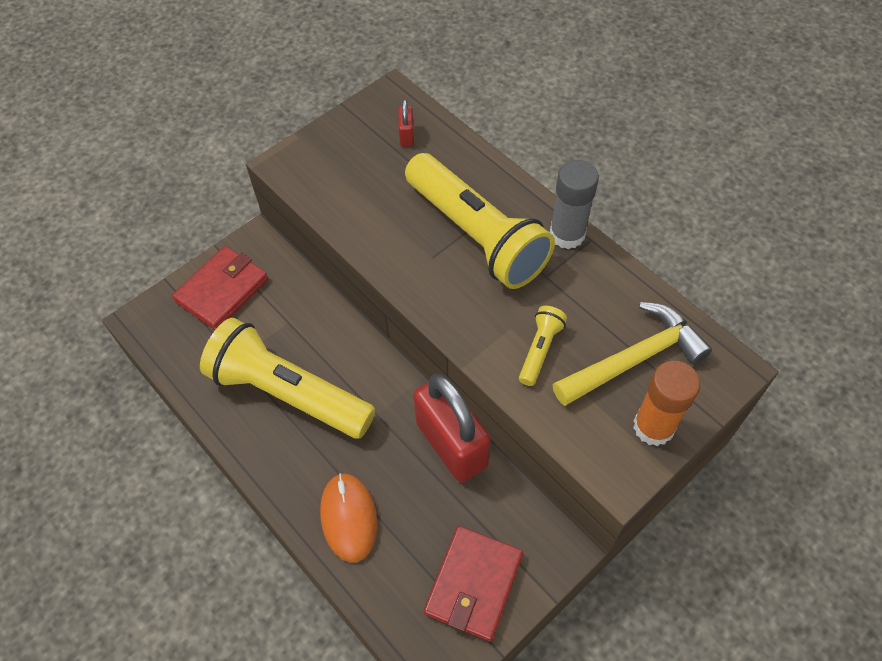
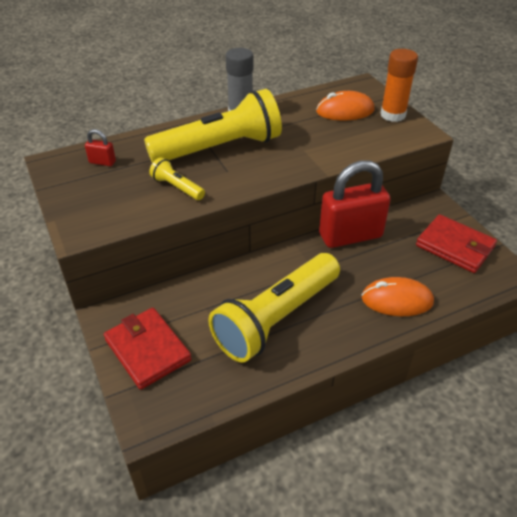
camera: 75 degrees left, 15 degrees down
yellow flashlight [519,306,567,386] -> yellow flashlight moved to [149,157,205,200]
yellow hammer [552,302,712,406] -> orange mouse [316,91,375,121]

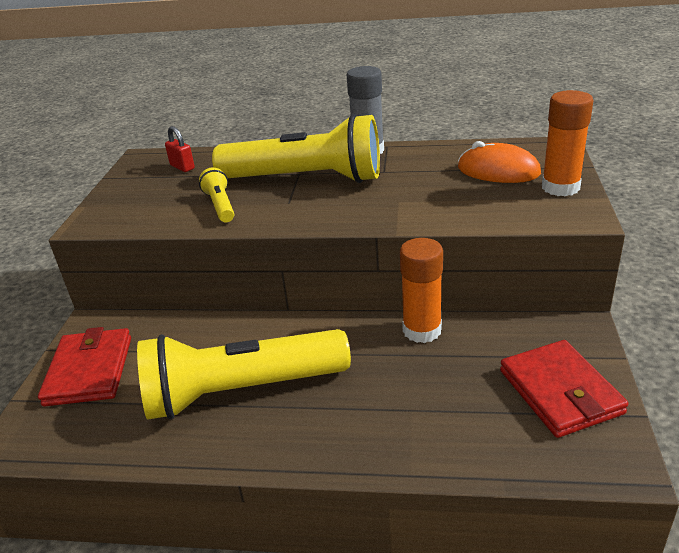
camera: 35 degrees right, 10 degrees down
red padlock [319,160,391,248] -> orange glue stick [400,238,443,343]
orange mouse [361,277,434,316] -> none

